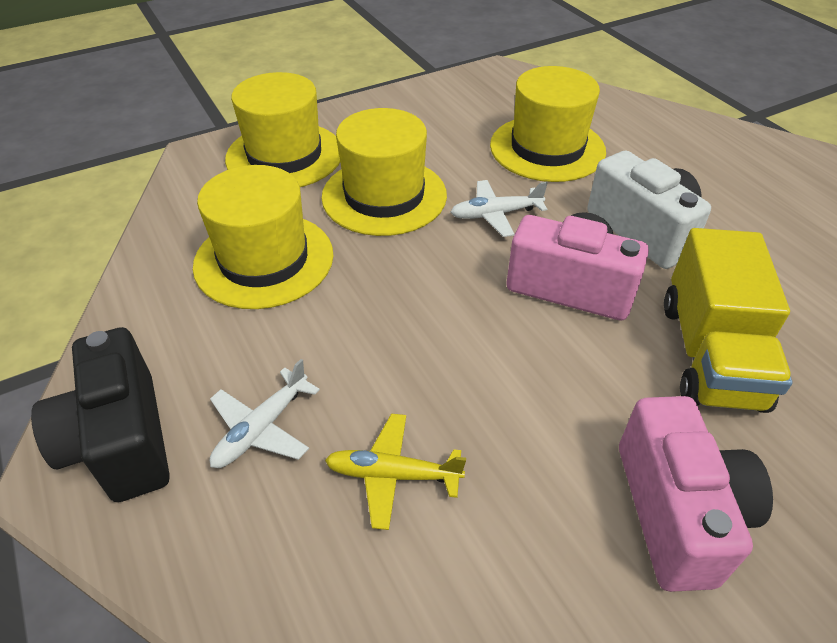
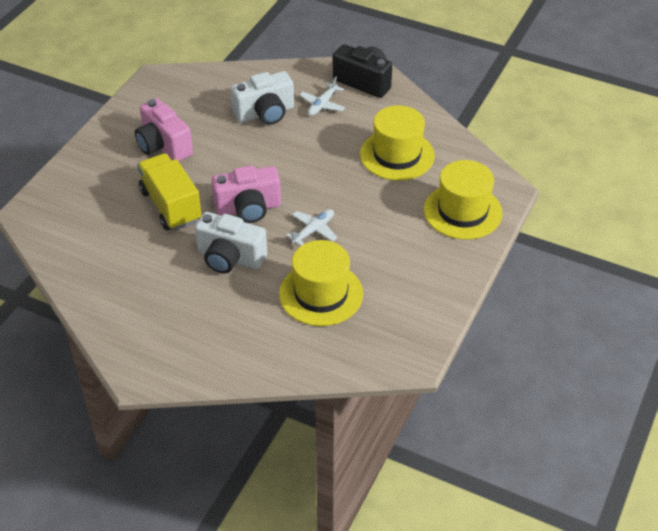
camera: 145 degrees right, 0 degrees up
white plane [210,359,320,468] -> white plane turned 150 degrees counterclockwise [299,76,345,116]
yellow hat [321,108,447,236] -> none
yellow plane [325,414,466,530] -> white camera [231,71,294,125]

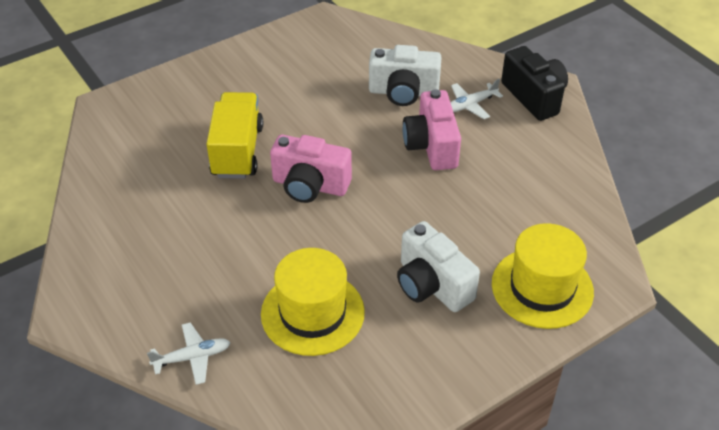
camera: 30 degrees right, 0 degrees up
pink camera [135,98,193,161] -> pink camera moved to [403,89,461,170]
white camera [195,212,267,274] -> white camera moved to [397,221,480,312]
white plane [286,209,337,246] -> white plane moved to [147,322,231,385]
yellow hat [360,105,435,181] -> none

